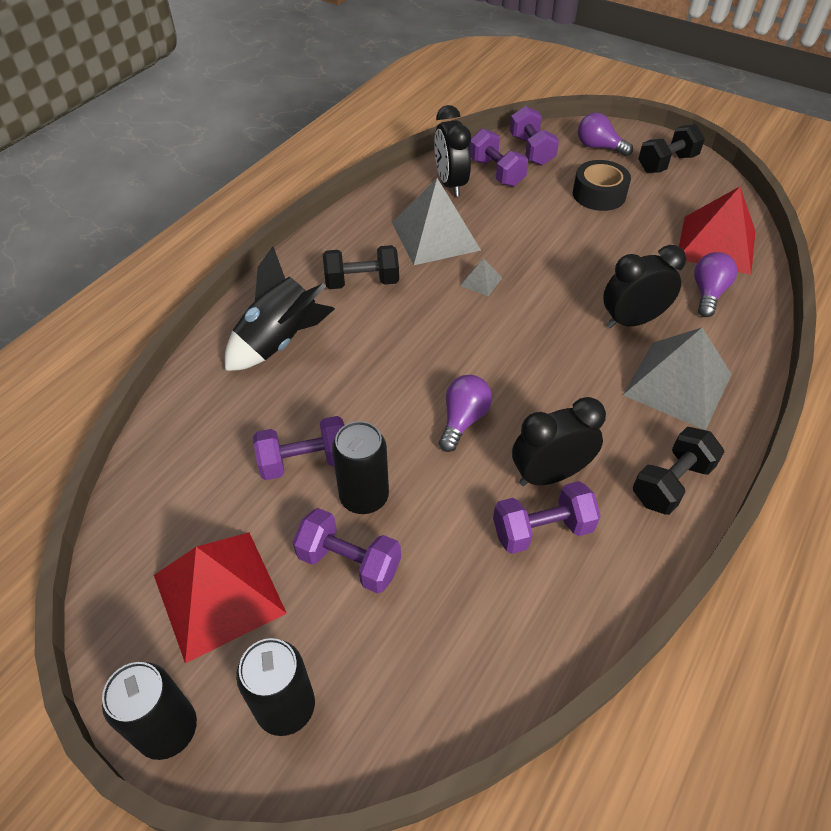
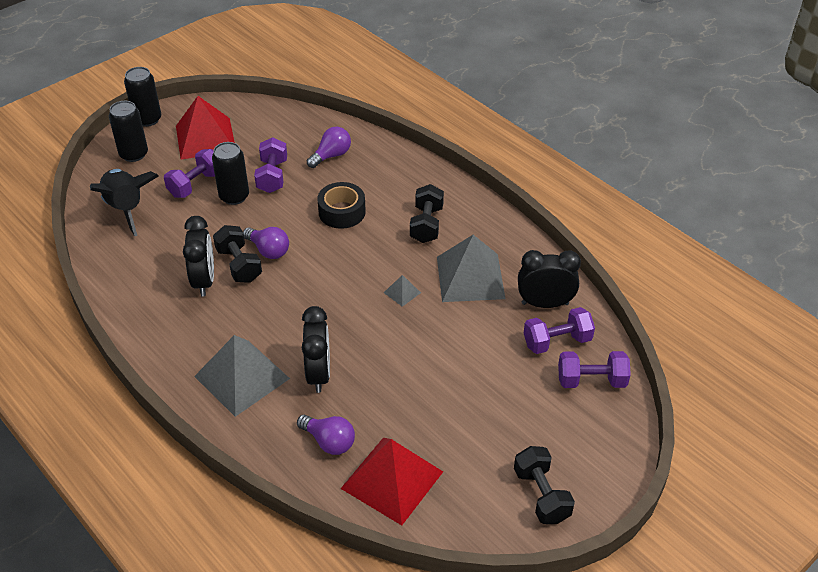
camera: 105 degrees right, 5 degrees down
black rocket [225,246,335,371] -> black rocket moved to [90,169,159,236]
purple dumbbell [493,481,601,554] -> none
black tape [573,160,631,211] -> black tape moved to [317,182,366,229]
purple light bulb [578,113,633,156] -> purple light bulb moved to [307,127,351,168]
black dumbbell [633,427,724,515] -> black dumbbell moved to [213,225,262,283]

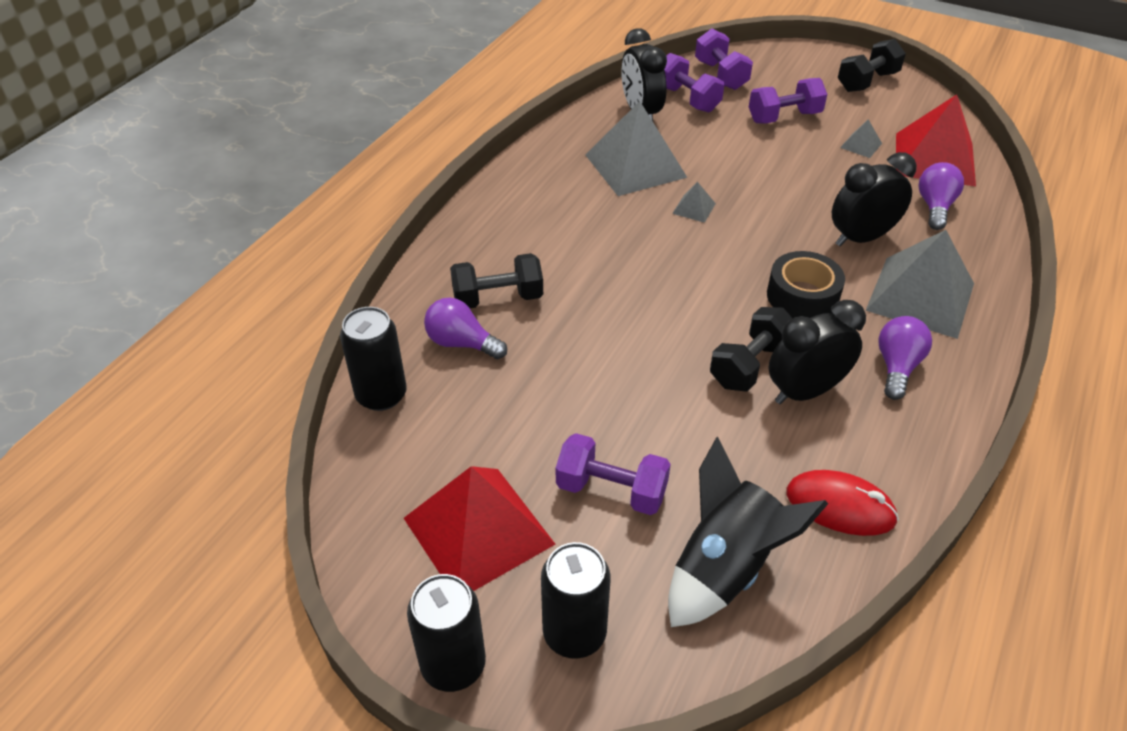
camera: 110 degrees left, 0 degrees up
black can [212,142,249,205] -> black can moved to [340,307,407,411]
purple light bulb [243,227,289,259] -> purple light bulb moved to [878,316,932,400]
purple dumbbell [254,137,287,193] -> purple dumbbell moved to [749,78,828,124]
black tape [317,182,366,229] -> black tape moved to [767,251,845,318]
black dumbbell [410,184,444,243] -> black dumbbell moved to [450,253,543,308]
none -> red mouse [786,470,899,536]
none -> grey pyramid [840,119,882,158]

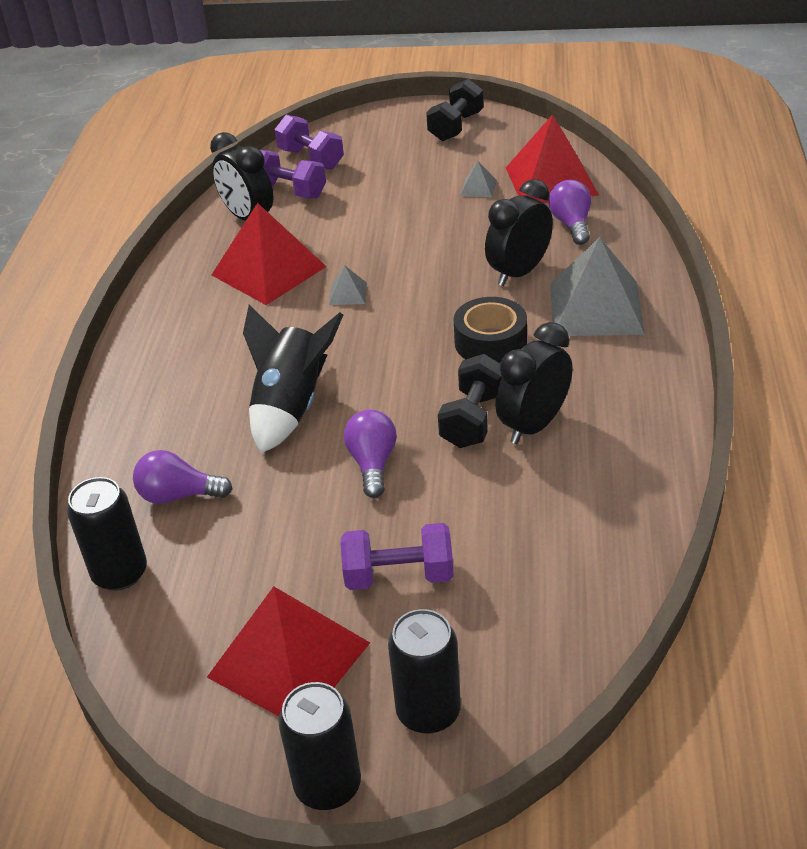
camera: 20 degrees left, 5 degrees down
black dumbbell [450,253,543,308] -> none
grey pyramid [585,101,688,196] -> red pyramid [212,203,327,305]
black rocket [668,437,828,627] -> black rocket moved to [243,305,343,453]
purple dumbbell [749,78,828,124] -> none
red mouse [786,470,899,536] -> none
purple light bulb [878,316,932,400] -> purple light bulb moved to [344,409,397,498]

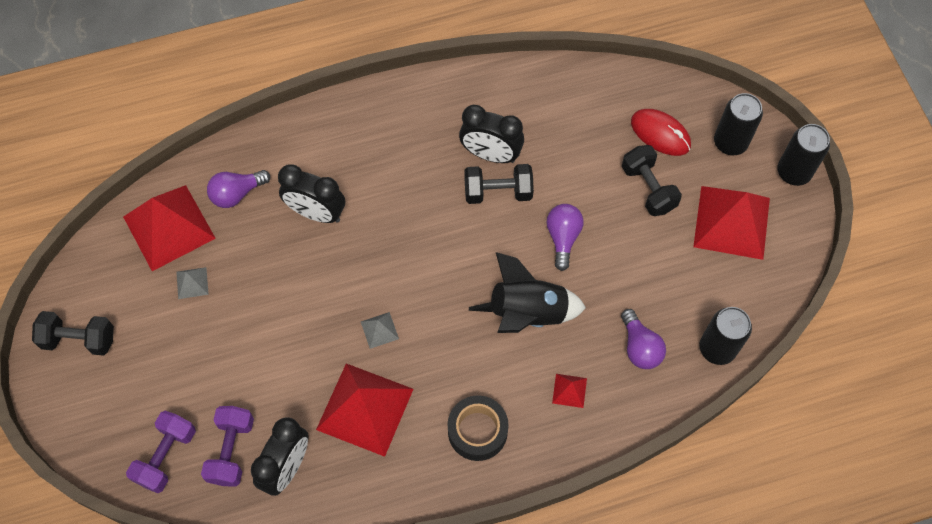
camera: 115 degrees left, 25 degrees up
purple dumbbell [341,523,454,590] -> black dumbbell [622,145,682,216]
purple light bulb [344,409,397,498] -> purple light bulb turned 120 degrees clockwise [546,204,583,271]
black tape [454,297,527,363] -> black tape moved to [448,395,509,461]
grey pyramid [550,237,645,336] -> none
none -> red pyramid [552,374,587,408]
none -> red mouse [631,109,691,156]

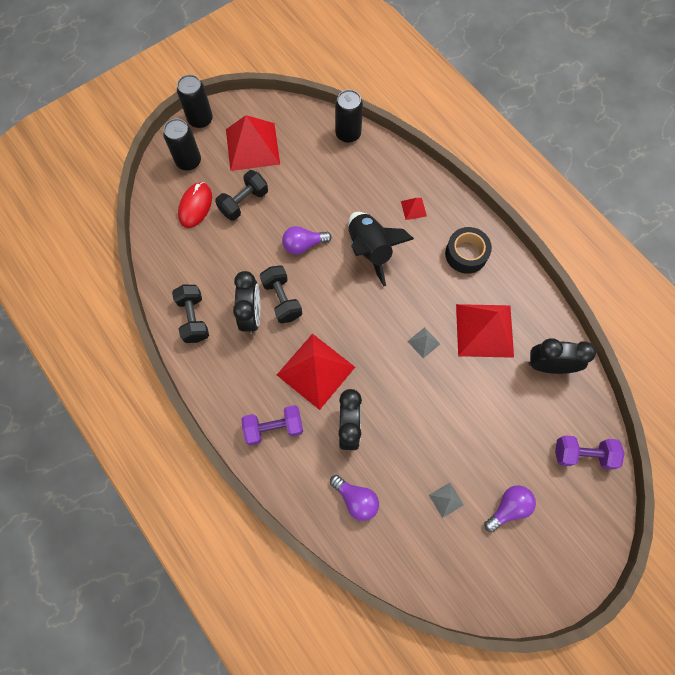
camera: 110 degrees left, 5 degrees up
black dumbbell [32,311,114,356] -> black dumbbell moved to [172,285,209,343]
red pyramid [123,185,216,271] -> red pyramid moved to [277,334,355,410]
purple dumbbell [201,406,254,486] -> purple dumbbell moved to [241,405,303,445]
purple light bulb [621,309,666,369] -> purple light bulb moved to [485,485,536,532]

